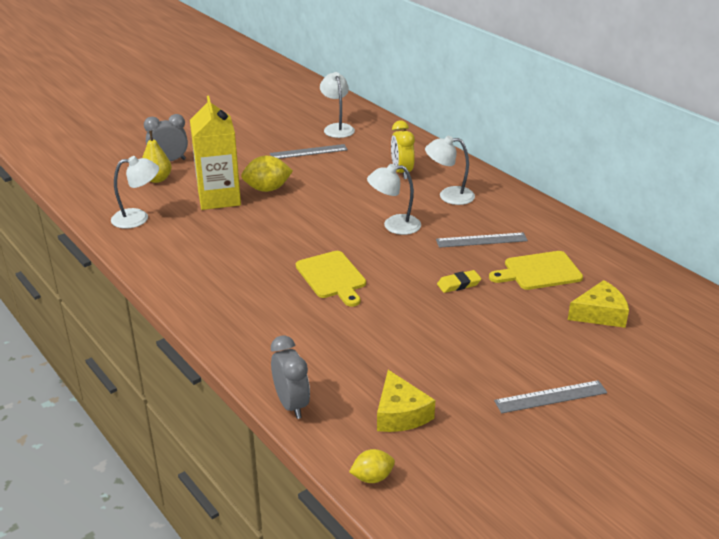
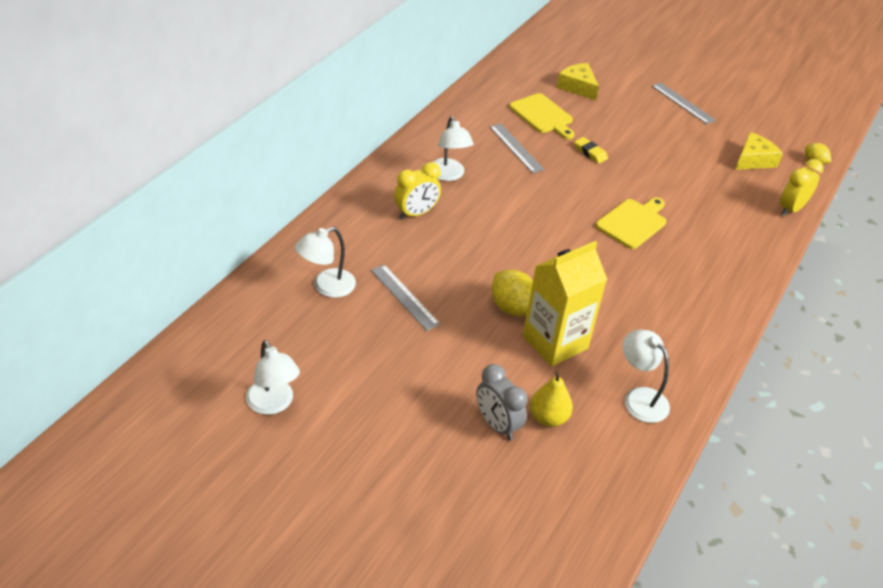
camera: 115 degrees left, 10 degrees up
grey clock [271,335,310,419] -> yellow clock [780,159,823,216]
white lamp [367,164,421,235] -> white lamp moved to [246,340,300,415]

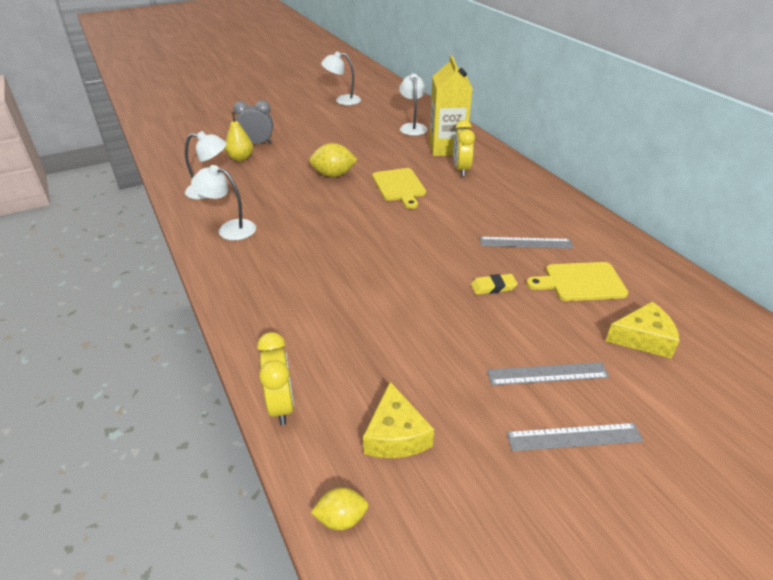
camera: 125 degrees right, 5 degrees down
grey ruler [371,264,440,331] -> grey ruler moved to [487,362,609,385]
white lamp [433,116,473,181] -> white lamp moved to [191,165,256,240]
yellow carton [522,241,607,366] -> yellow carton moved to [429,55,473,156]
yellow cutting board [596,197,667,249] -> yellow cutting board moved to [372,168,426,209]

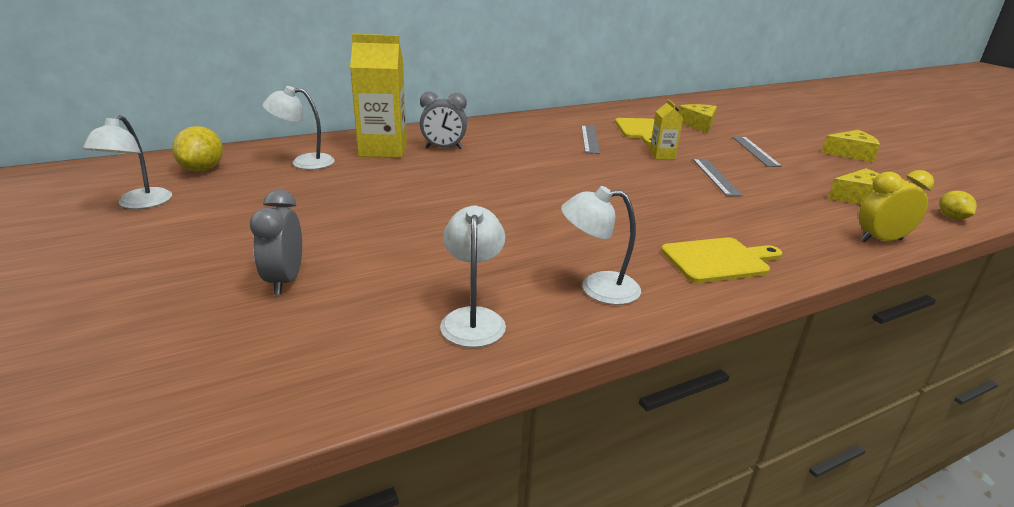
camera: 90 degrees left, 10 degrees down
white lamp [191,165,256,240] -> white lamp turned 75 degrees clockwise [561,186,641,305]
yellow pear [225,112,253,161] -> none
yellow lemon [309,143,358,177] -> yellow lemon moved to [172,126,223,172]
yellow cutting board [372,168,426,209] -> yellow cutting board moved to [661,237,783,283]
yellow clock [453,120,475,177] -> grey clock [420,91,467,149]
yellow eraser [471,274,518,295] -> yellow carton [649,99,683,159]
grey ruler [507,423,644,451] -> grey ruler moved to [693,159,743,196]
none -> yellow cheese [822,130,880,162]

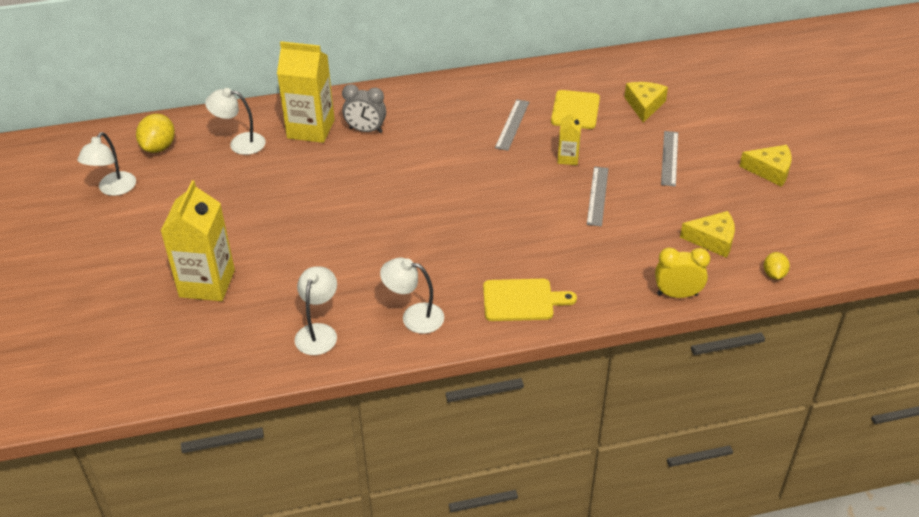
camera: 15 degrees right, 15 degrees up
grey clock [250,189,302,295] -> yellow carton [161,180,235,301]

